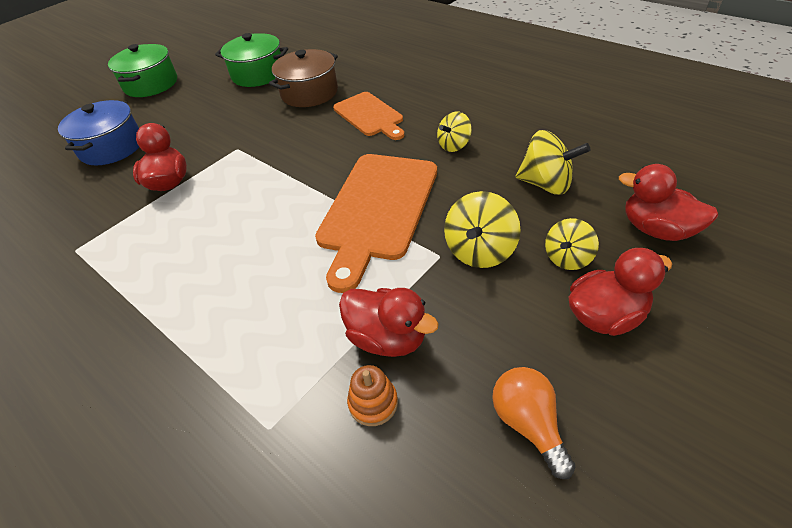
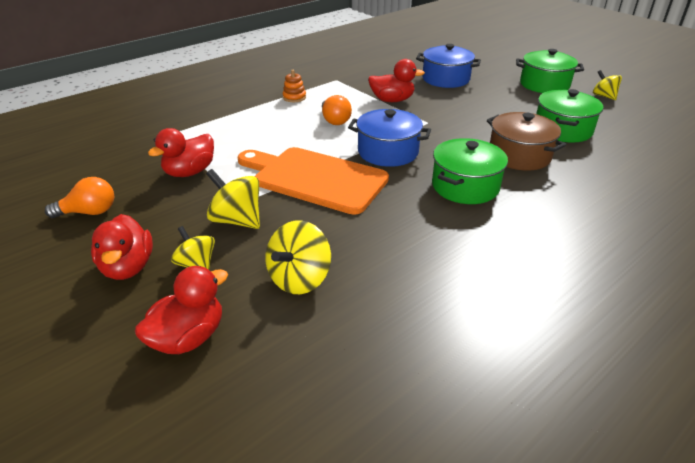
camera: 95 degrees right, 10 degrees down
orange cutting board [333,92,404,140] -> green pot [432,138,508,204]
orange stacking toy [347,365,398,426] -> orange stacking toy moved to [283,70,306,102]
yellow spinning top [437,112,472,152] -> yellow spinning top moved to [593,70,622,100]
none -> orange light bulb [322,95,352,125]
none -> blue pot [348,109,431,167]

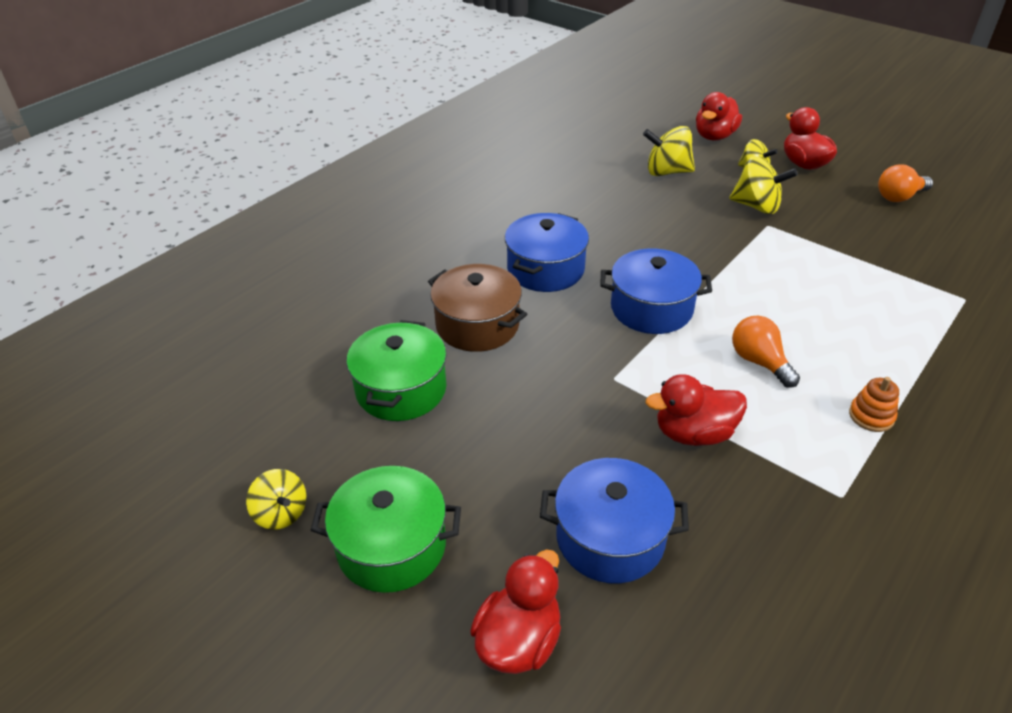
camera: 170 degrees right, 5 degrees up
red duck [148,128,214,177] -> red duck moved to [470,549,561,674]
orange cutting board [238,147,389,215] -> none
yellow spinning top [265,220,331,294] -> yellow spinning top turned 105 degrees counterclockwise [643,126,695,176]
green pot [432,138,508,204] -> blue pot [505,213,589,292]

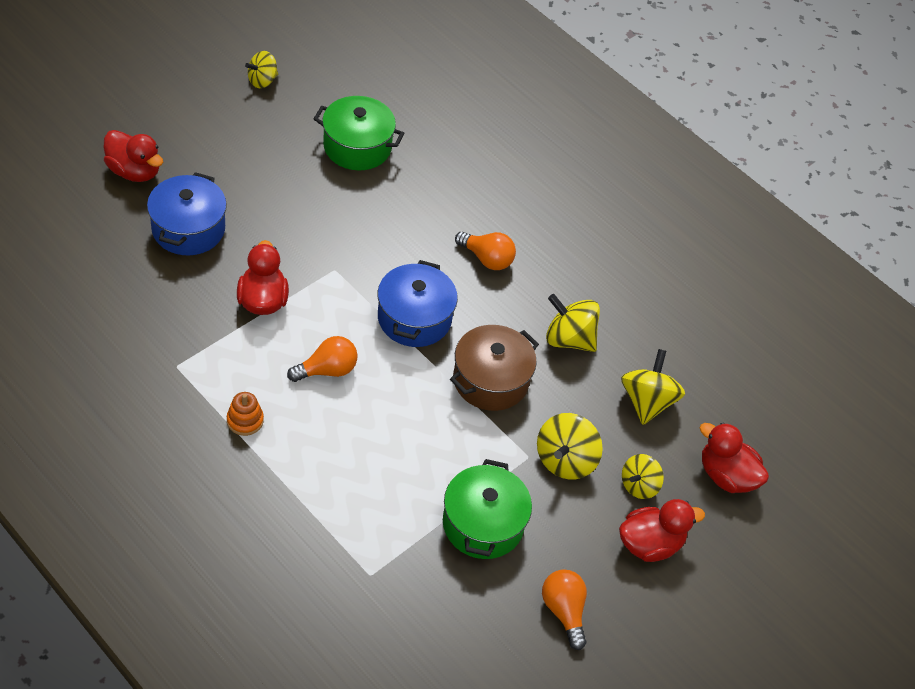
camera: 90 degrees right, 10 degrees up
green pot [311,466,461,593] -> green pot moved to [443,459,532,559]
brown pot [428,264,527,352] -> brown pot moved to [450,325,539,411]
blue pot [505,213,589,292] -> orange light bulb [455,232,516,270]
none -> yellow spinning top [546,294,600,352]

